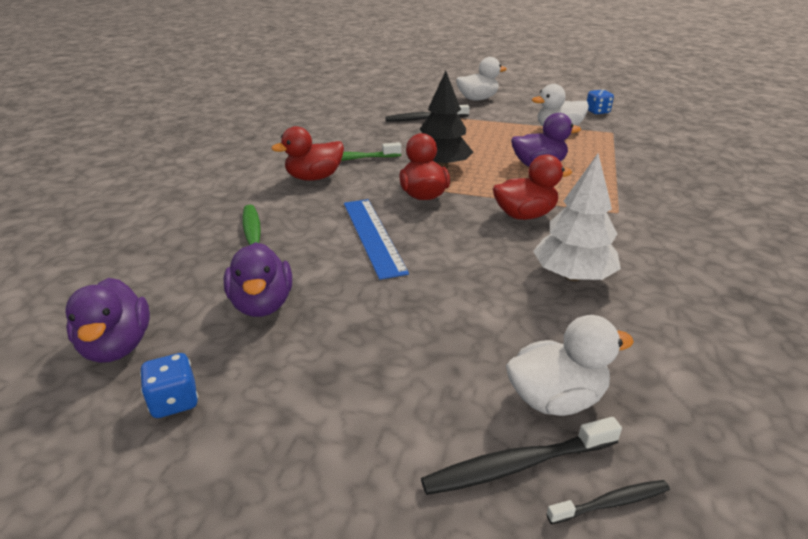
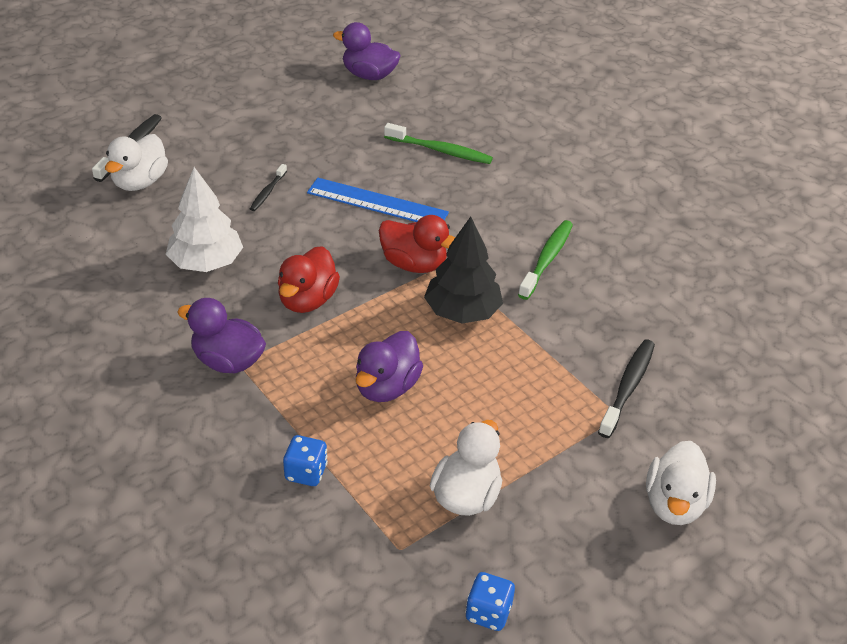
camera: 125 degrees right, 10 degrees up
blue dice [140,353,198,418] -> blue dice moved to [283,435,328,486]
purple duck [224,242,292,317] -> purple duck moved to [177,298,266,373]
red duck [271,126,344,181] -> none
black toothbrush [546,480,670,524] -> black toothbrush moved to [250,164,287,211]

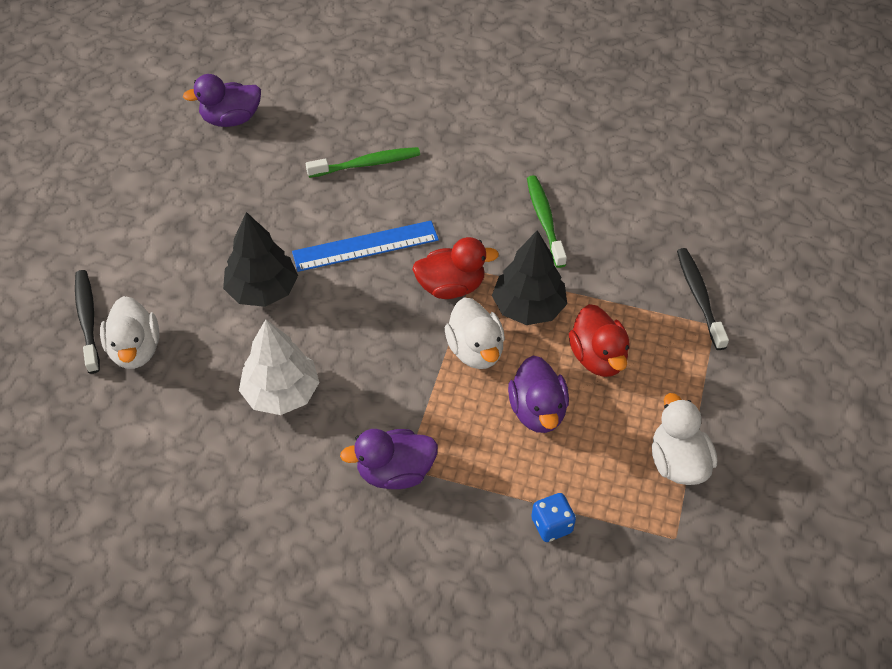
camera: 35 degrees left, 10 degrees up
black toothbrush [250,164,287,211] -> black tree [223,212,298,307]
red duck [278,246,340,313] -> red duck moved to [569,304,630,377]
blue dice [465,572,515,631] -> none
white duck [646,441,716,525] -> white duck moved to [445,298,505,369]

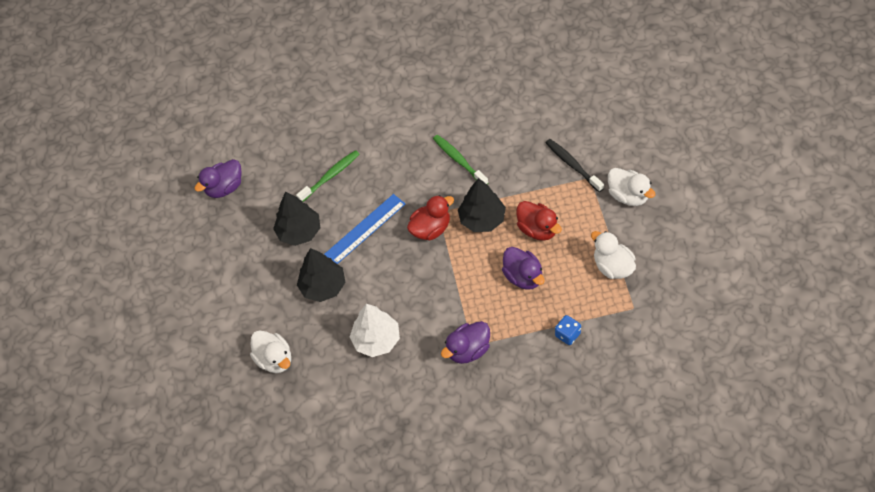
camera: 20 degrees left, 5 degrees up
black toothbrush [75,270,100,374] -> none
white duck [445,298,505,369] -> white duck moved to [608,168,656,206]
none -> black tree [273,192,320,246]

